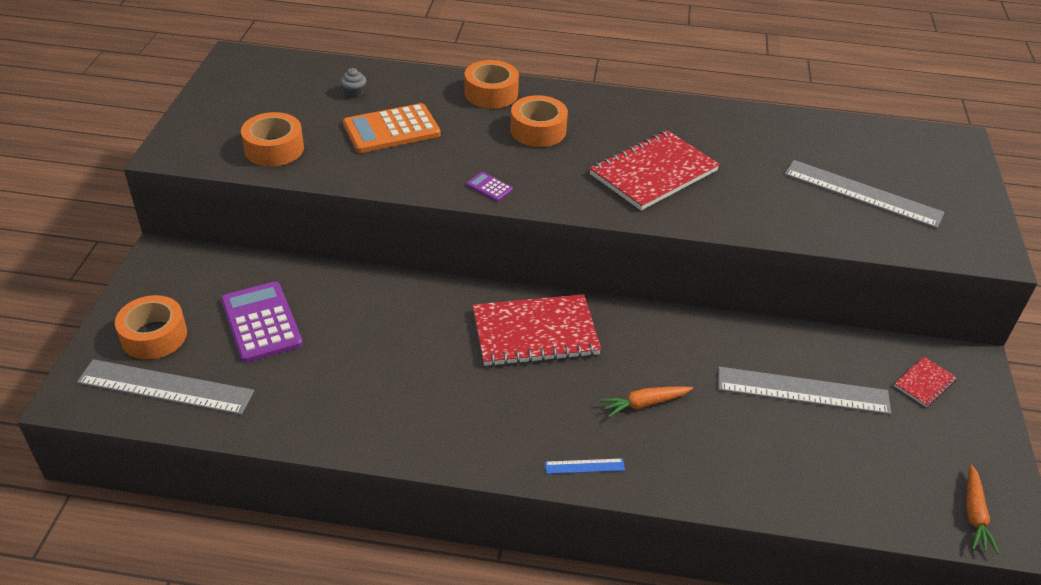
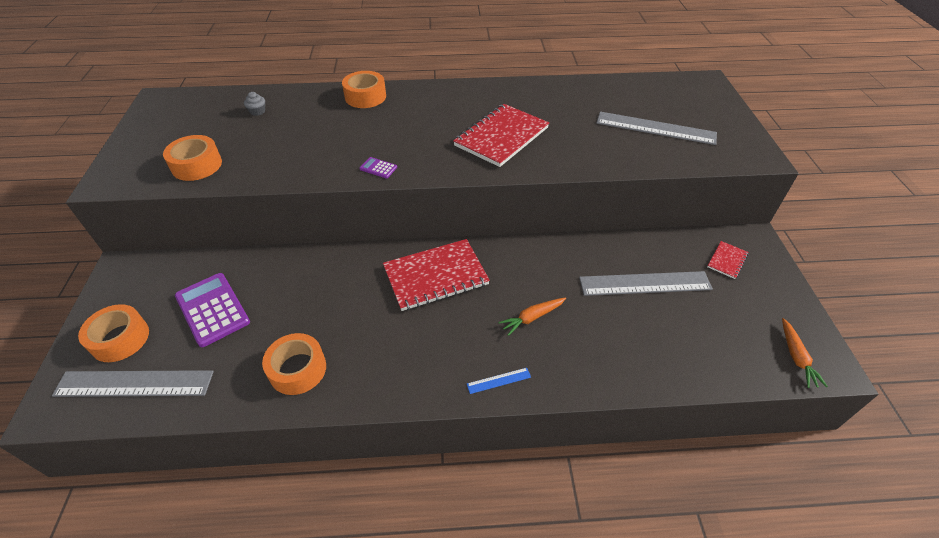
camera: 10 degrees left, 5 degrees up
orange calculator [343,103,441,153] -> none
orange tape [510,95,568,147] -> orange tape moved to [262,333,326,395]

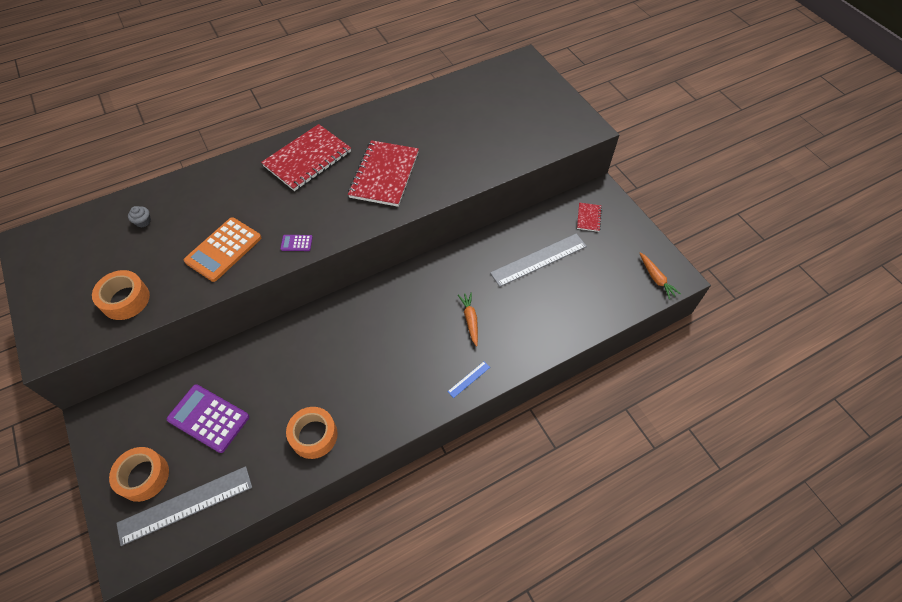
camera: 25 degrees left, 10 degrees up
orange tape [342,71,386,108] -> none
red notebook [383,239,490,311] -> red notebook moved to [261,124,351,191]
orange carrot [498,297,566,336] -> orange carrot turned 135 degrees clockwise [458,292,478,346]
grey ruler [596,112,717,145] -> none
none -> orange calculator [184,217,261,282]

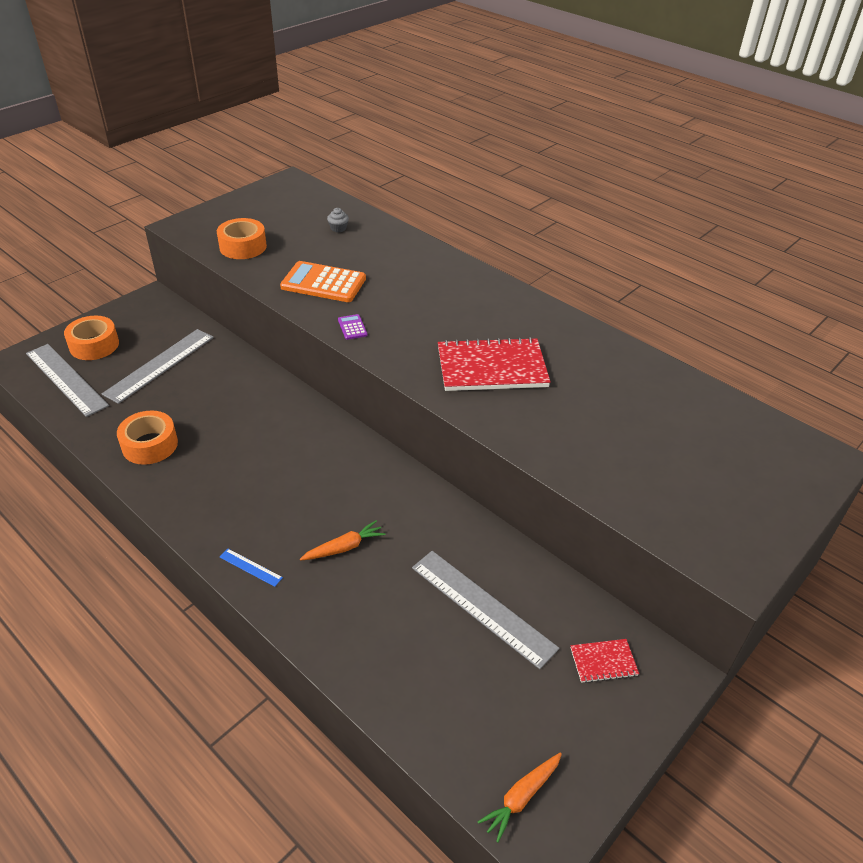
camera: 70 degrees right, 15 degrees down
purple calculator [167,384,249,453] -> grey ruler [102,329,214,404]
red notebook [261,124,351,191] -> none

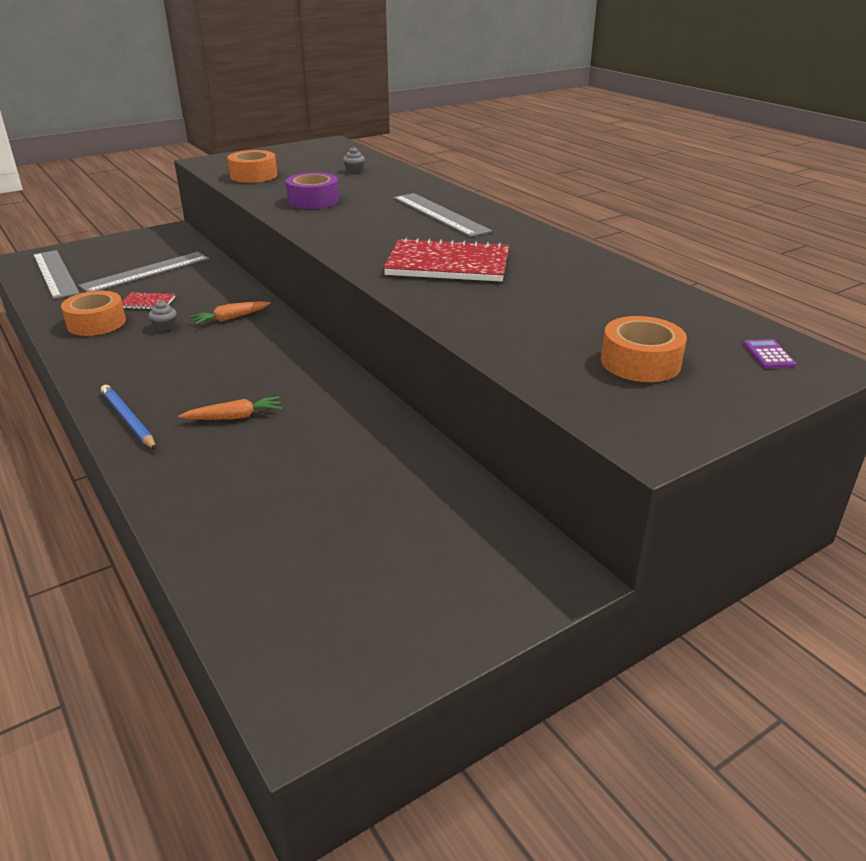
camera: 15 degrees right, 10 degrees down
orange tape [64,316,119,360] -> orange tape moved to [601,316,687,382]
blue ruler [220,549,283,587] -> blue pencil [101,385,156,450]
orange calculator [280,261,366,302] -> purple tape [286,172,339,209]
purple calculator [338,314,368,340] -> purple calculator moved to [743,339,796,368]
grey ruler [412,551,559,669] -> grey ruler moved to [394,193,492,237]
orange carrot [478,752,562,843] -> orange carrot moved to [190,301,270,325]
red notebook [571,639,639,683] -> red notebook moved to [122,292,175,310]
none -> grey cupcake [148,301,177,331]

